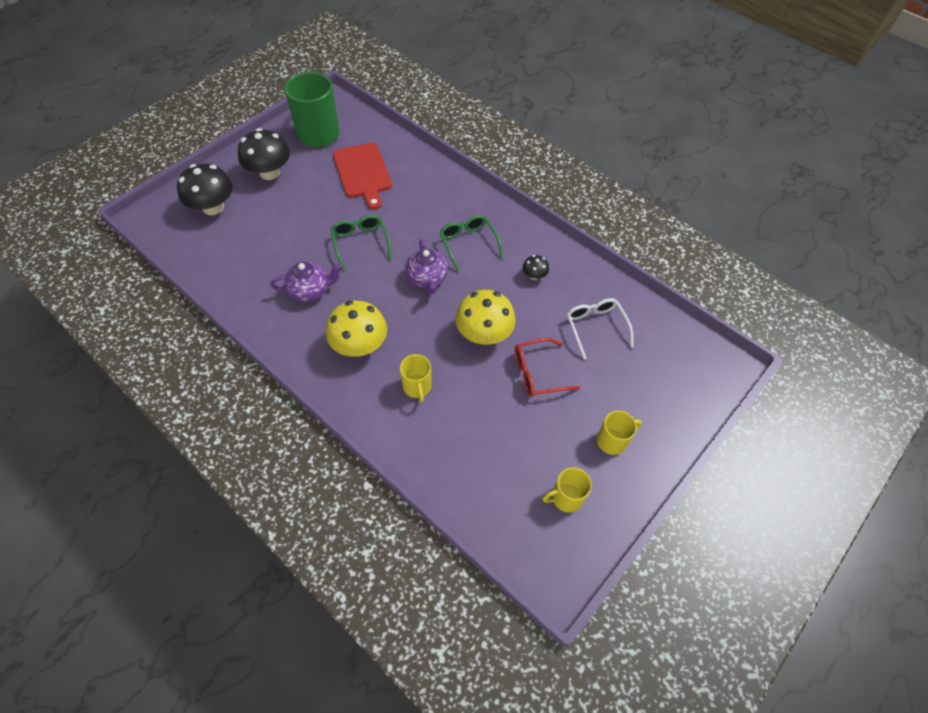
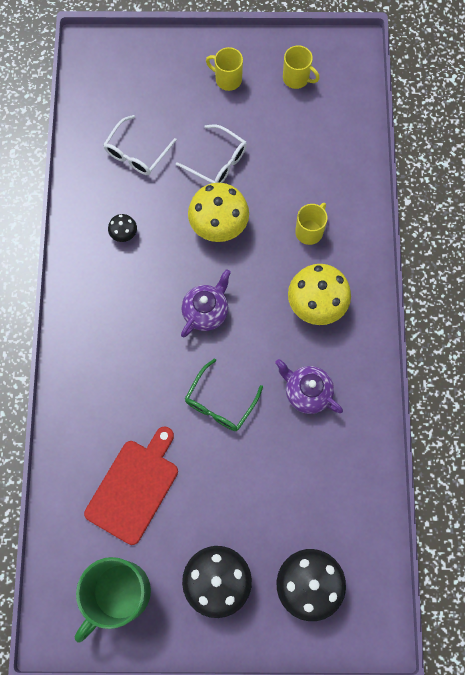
camera: 130 degrees left, 15 degrees up
green glasses [439,215,503,272] -> none
red glasses [515,338,580,397] -> white glasses [176,125,247,183]

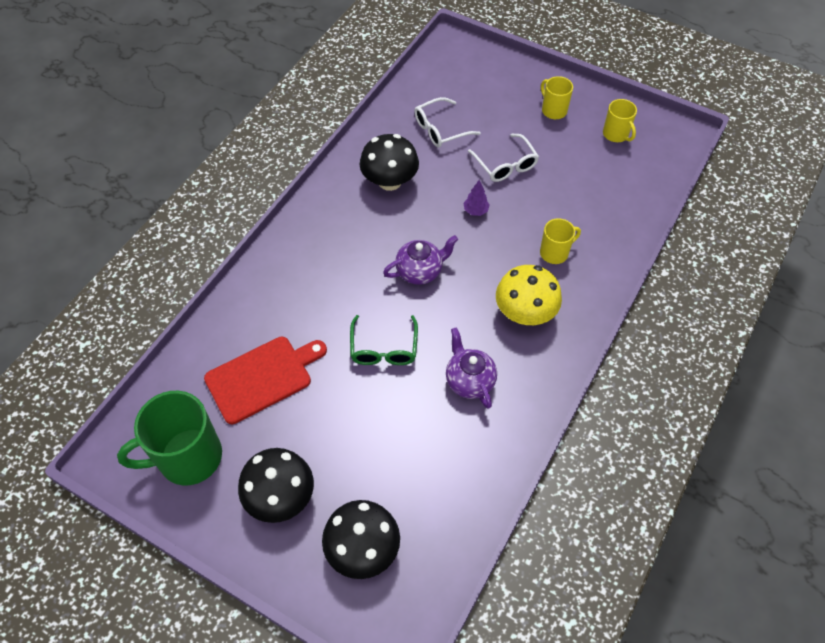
camera: 30 degrees right, 15 degrees down
black mushroom [108,214,137,242] -> black mushroom [360,134,419,191], size x2.09
green glasses [185,358,263,431] -> green glasses turned 60 degrees counterclockwise [350,315,418,365]
yellow mushroom [188,183,249,242] -> purple tree [464,180,490,216]

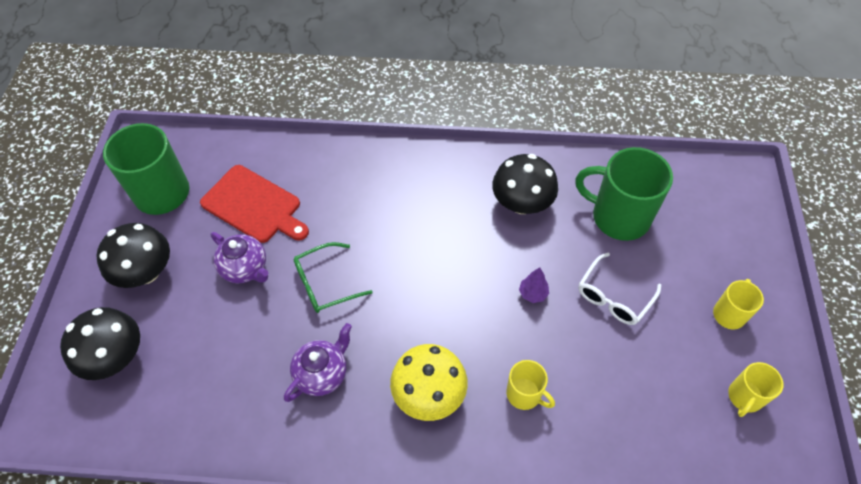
camera: 65 degrees right, 0 degrees up
purple teapot [383,235,458,285] -> purple teapot moved to [210,232,268,283]
white glasses [414,97,481,147] -> green mug [575,147,673,241]

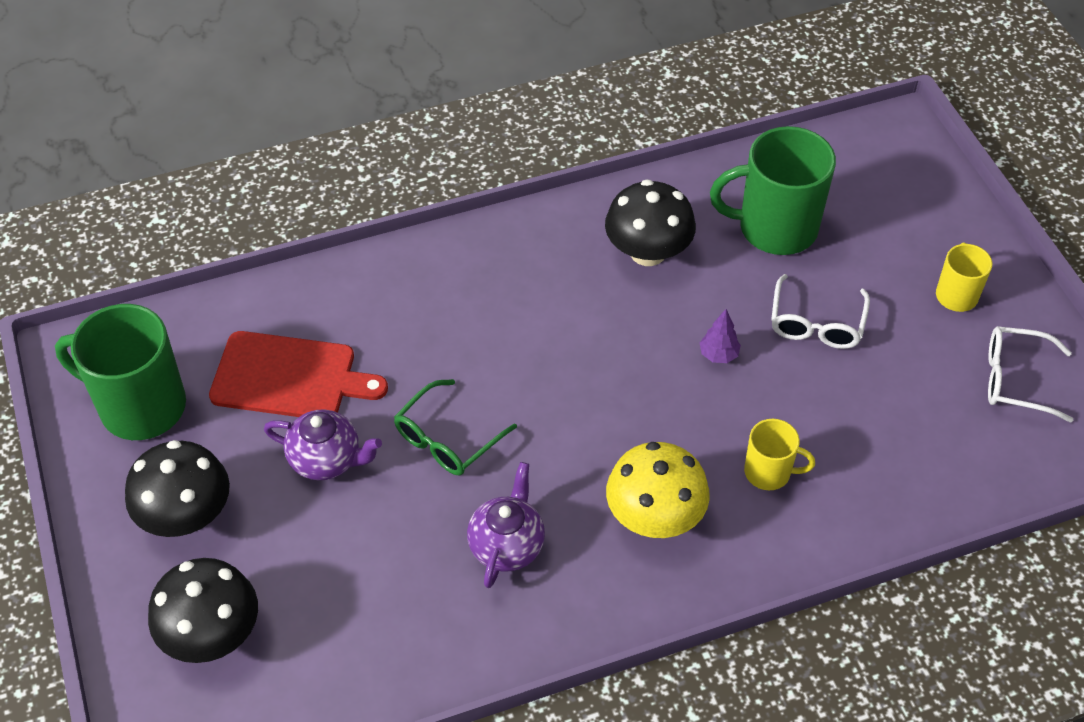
camera: 25 degrees left, 5 degrees down
yellow mug [728,362,783,417] -> white glasses [988,326,1073,423]

